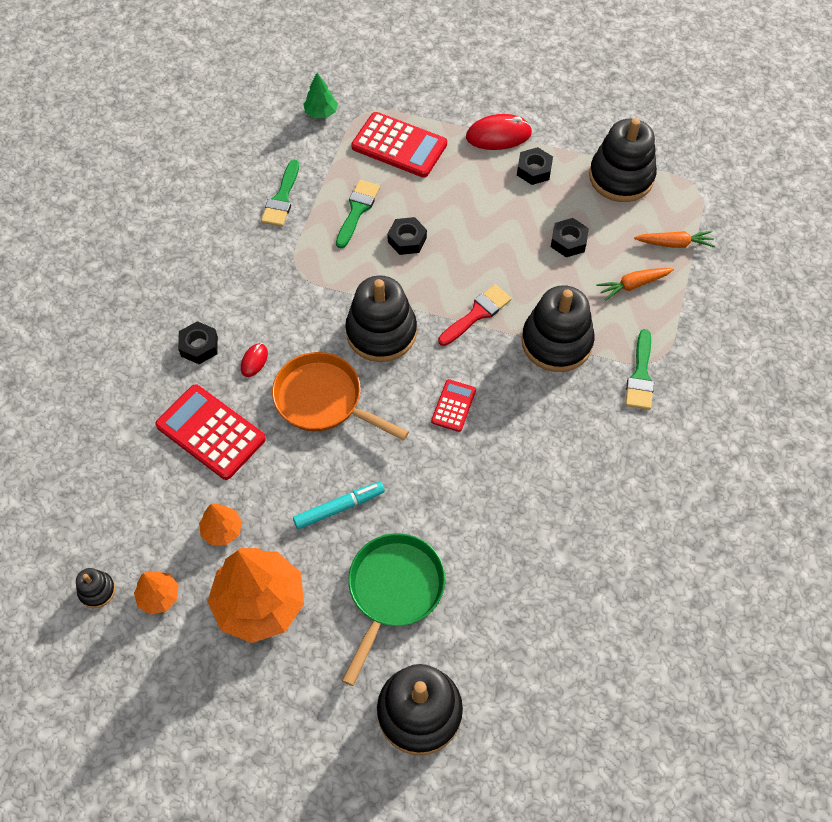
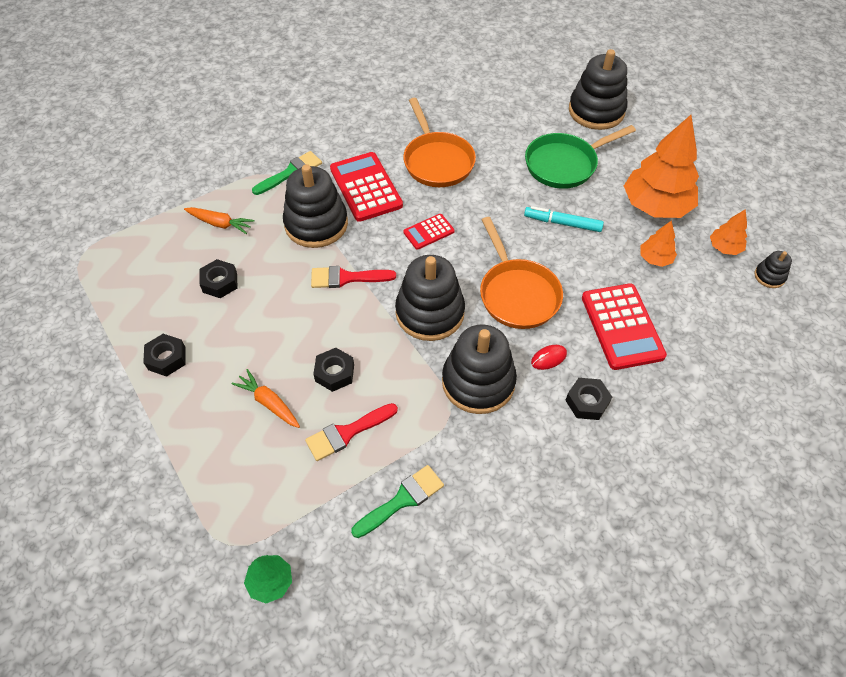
camera: 140 degrees left, 5 degrees down
green brush [336,180,380,248] -> red brush [305,403,398,461]
red calculator [351,112,447,178] -> red calculator moved to [330,152,403,222]
red mouse [466,114,532,150] -> none
black stacking toy [589,118,657,202] -> black stacking toy moved to [442,324,517,414]
orange carrot [634,231,715,248] -> orange carrot moved to [231,369,300,428]
none -> orange pan [403,98,476,187]

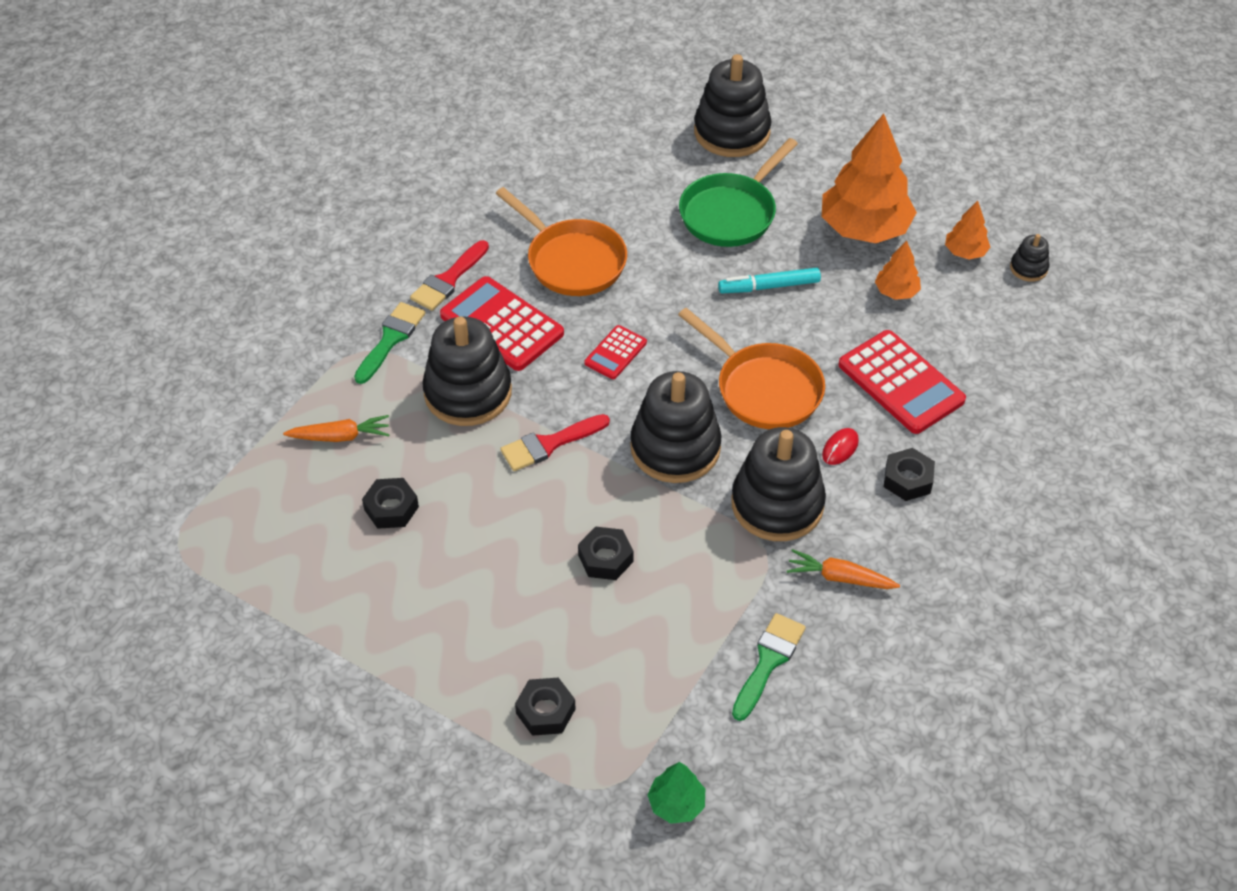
camera: 25 degrees left, 5 degrees down
black nut [143,334,186,377] -> black nut moved to [515,677,575,736]
orange carrot [231,369,300,428] -> orange carrot moved to [787,549,900,589]
red brush [305,403,398,461] -> red brush moved to [410,240,489,311]

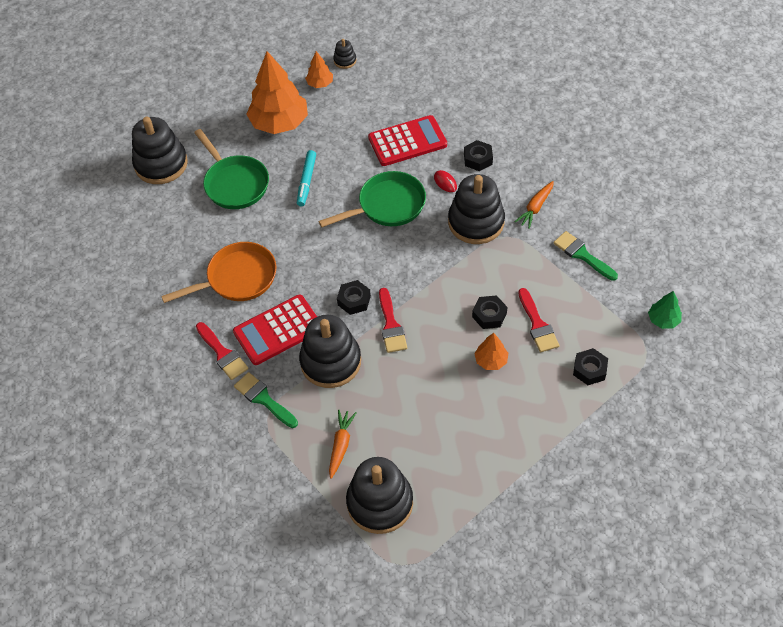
camera: 70 degrees left, 5 degrees up
black nut [362,478,419,529] -> black nut moved to [337,280,371,315]
red calculator [584,325,647,379] -> none
black stacking toy [630,371,722,483] -> black stacking toy moved to [346,457,413,534]
orange pan [678,308,825,429] -> green pan [318,171,426,227]
orange tree [875,240,921,300] -> orange tree moved to [474,333,508,370]
none -> red brush [518,288,560,352]

